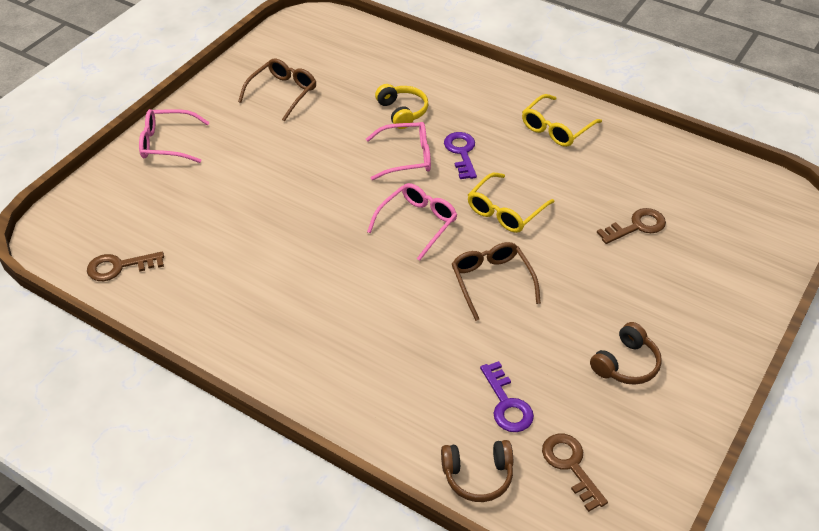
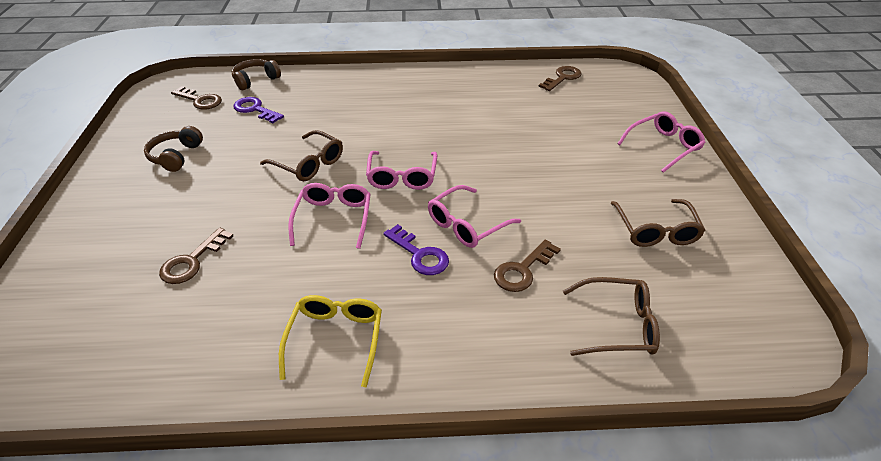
camera: 145 degrees right, 5 degrees down
yellow headphones [375,84,428,129] -> brown key [494,239,561,292]
yellow glasses [468,173,554,233] -> pink glasses [288,183,371,249]
none -> brown glasses [563,277,660,356]

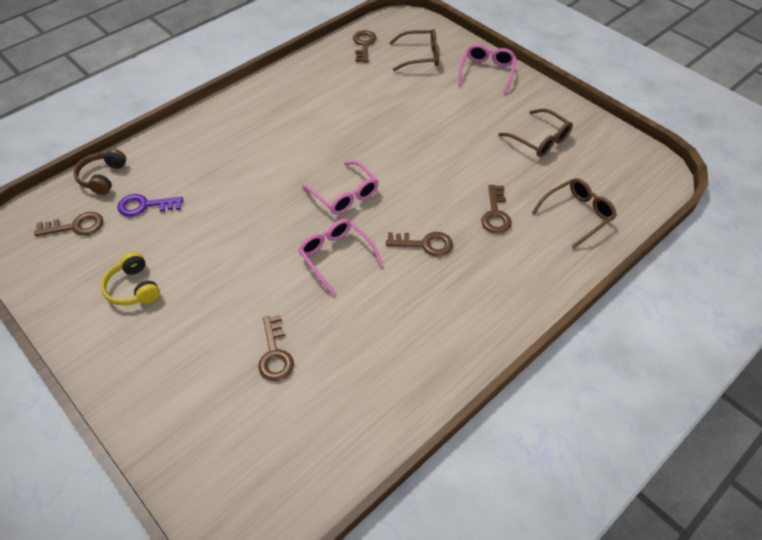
camera: 40 degrees left, 10 degrees up
brown headphones [144,126,203,172] -> yellow headphones [101,252,160,306]
brown glasses [260,130,343,181] -> brown glasses moved to [389,29,439,71]
yellow glasses [279,295,382,387] -> none
purple key [383,224,449,275] -> brown key [386,232,453,257]
pink glasses [428,185,521,248] -> none

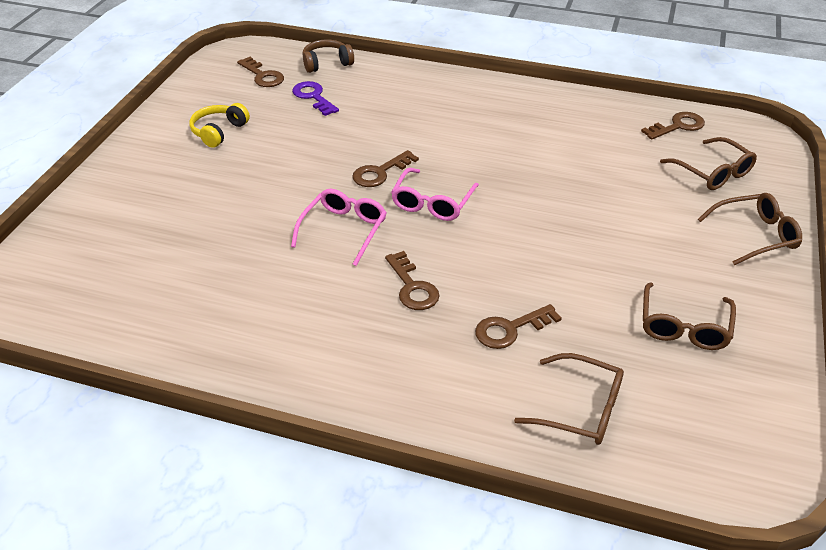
camera: 60 degrees right, 10 degrees down
brown key [258,315,294,381] -> brown key moved to [352,150,419,187]
pink glasses [458,44,516,94] -> brown glasses [698,193,802,265]

